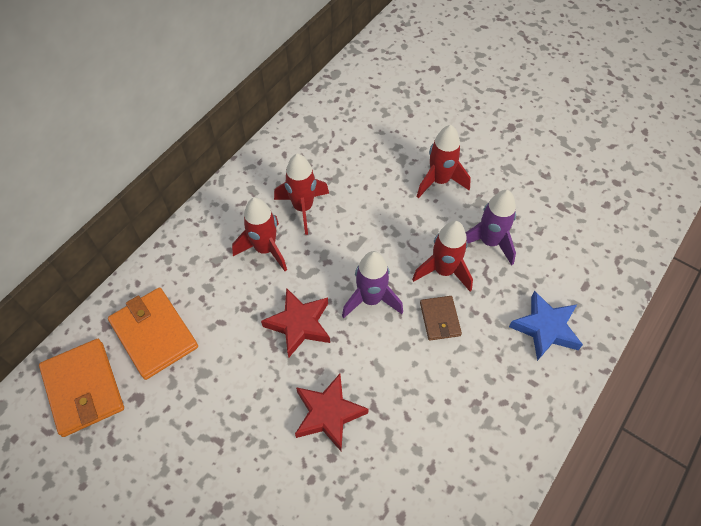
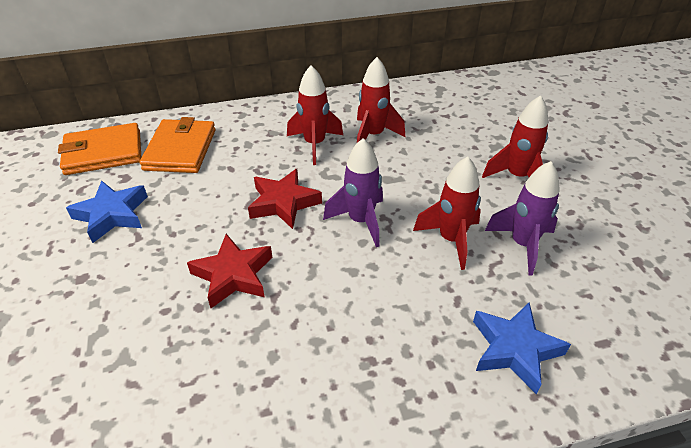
camera: 40 degrees right, 15 degrees down
orange wallet [39,339,124,437] -> orange wallet turned 60 degrees clockwise [58,123,141,175]
brown wallet [420,296,462,341] -> none
none -> blue star [66,181,148,243]

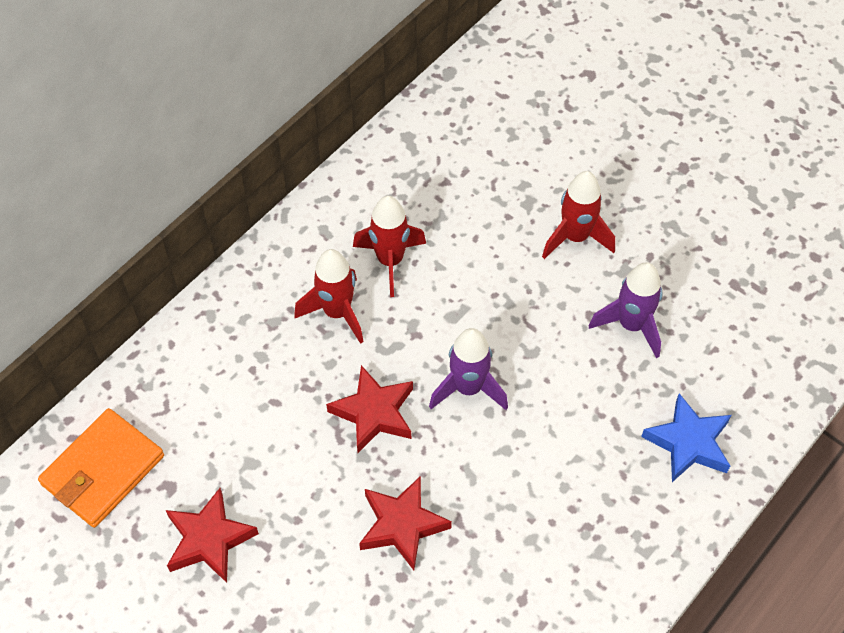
camera: 35 degrees left, 15 degrees up
blue star [66,181,148,243] -> red star [166,488,259,583]
orange wallet [139,117,216,173] -> none
red rocket [413,156,481,270] -> none

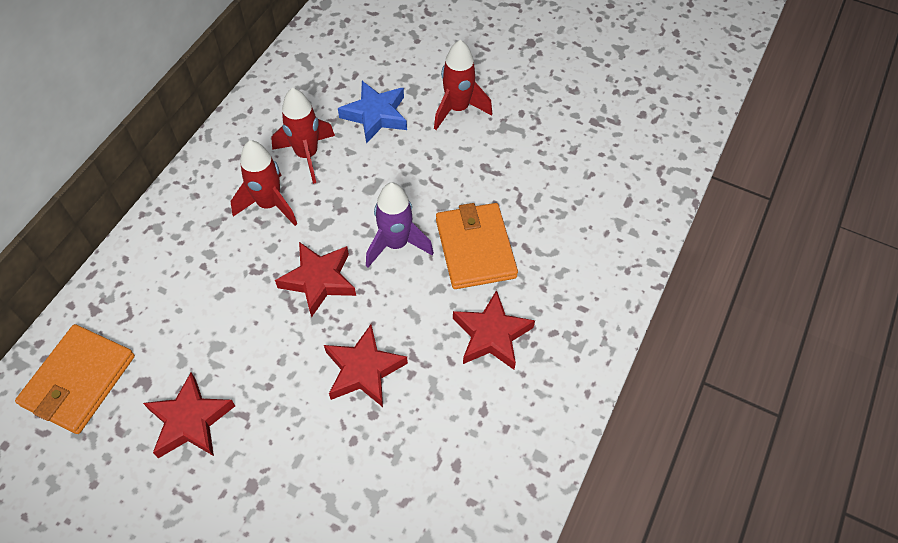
camera: 15 degrees left, 0 degrees up
purple rocket [588,262,663,358] -> none
blue star [641,393,731,482] -> blue star moved to [338,81,407,143]
none -> orange wallet [436,203,518,289]
none -> red star [453,290,535,370]

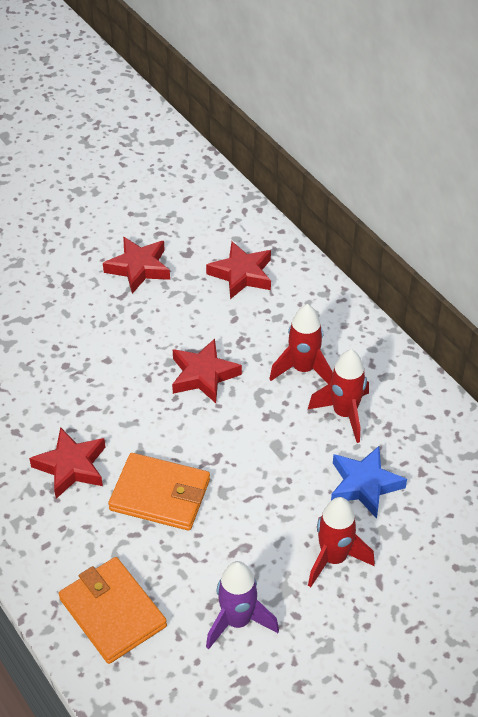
camera: 120 degrees right, 10 degrees down
orange wallet [15,324,135,434] -> orange wallet moved to [59,557,167,664]
red star [324,324,408,407] -> red star moved to [206,241,271,299]
purple rocket [366,183,434,267] -> purple rocket moved to [206,561,279,650]

